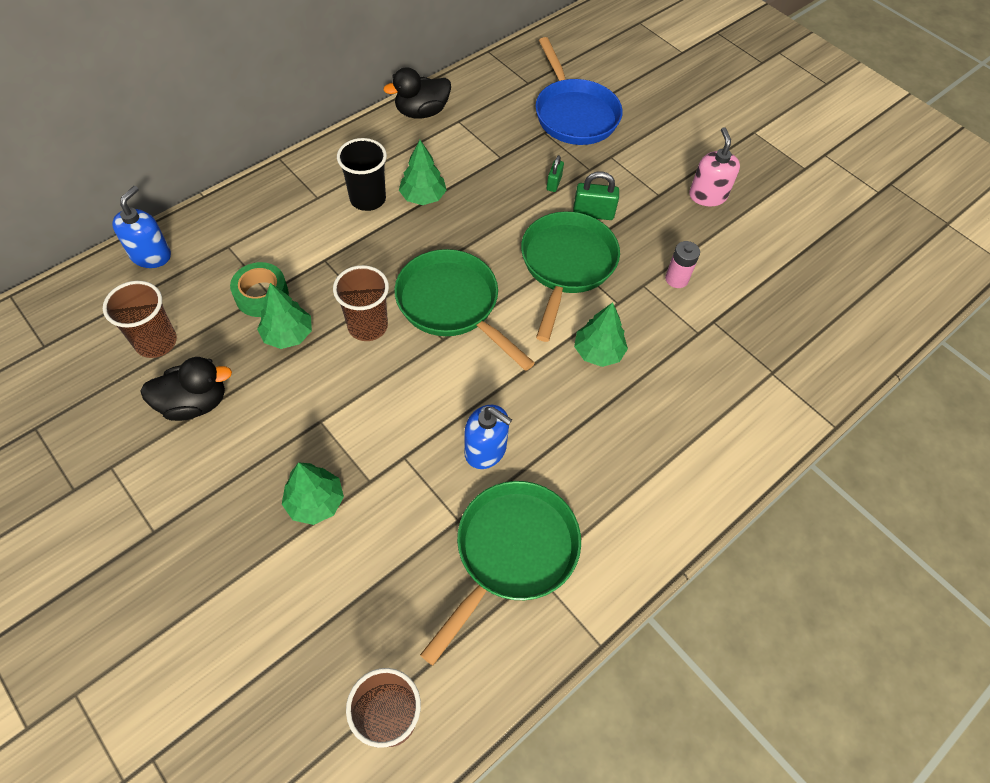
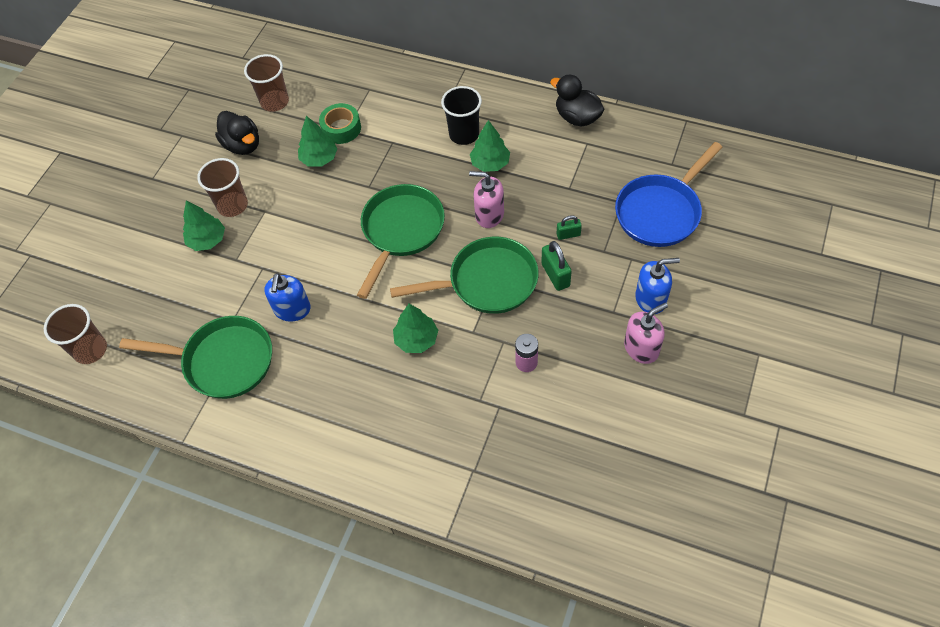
camera: 70 degrees right, 0 degrees up
blue soap dispenser [112,186,171,268] -> blue soap dispenser moved to [635,258,680,314]
brown cup [333,265,389,341] -> brown cup moved to [197,158,248,217]
none -> pink soap dispenser [469,171,504,228]

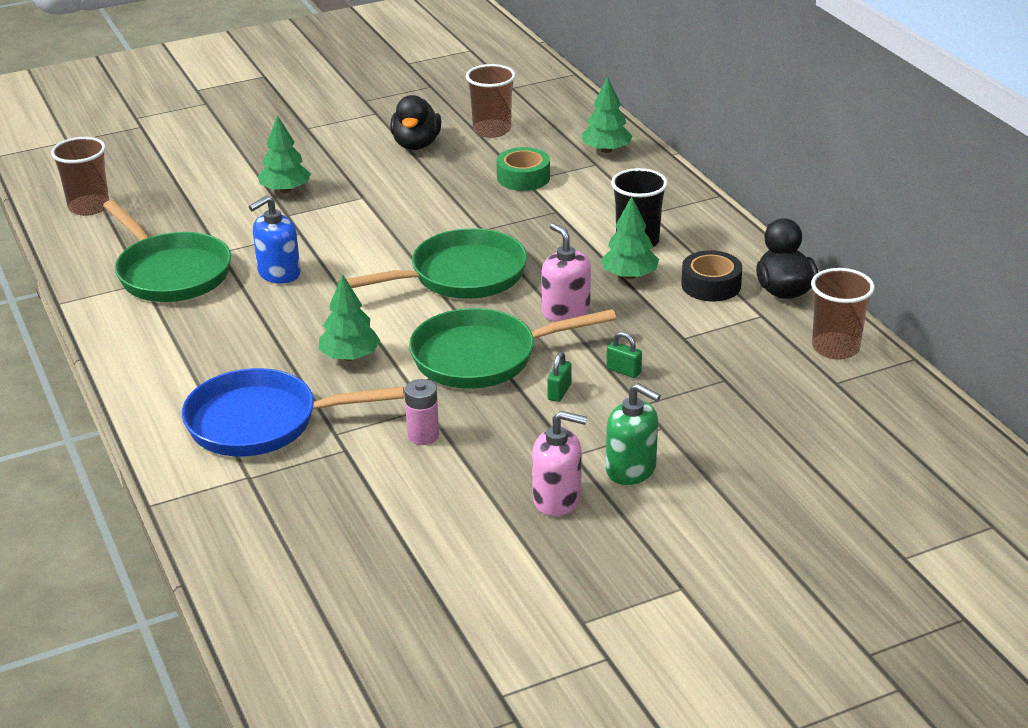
camera: 40 degrees right, 25 degrees down
brown cup [197,158,248,217] -> brown cup moved to [811,268,875,360]
green tree [298,116,337,167] -> green tree moved to [581,77,632,153]
green pan [390,237,539,314] -> green pan turned 135 degrees clockwise [409,308,616,389]
green padlock [541,241,572,291] -> green padlock [547,352,571,402], size x0.63
blue pan [615,142,723,247] -> blue pan moved to [182,368,404,457]
blue soap dispenser [635,258,680,314] -> green soap dispenser [606,383,661,485]
none -> black tape [681,250,742,302]

